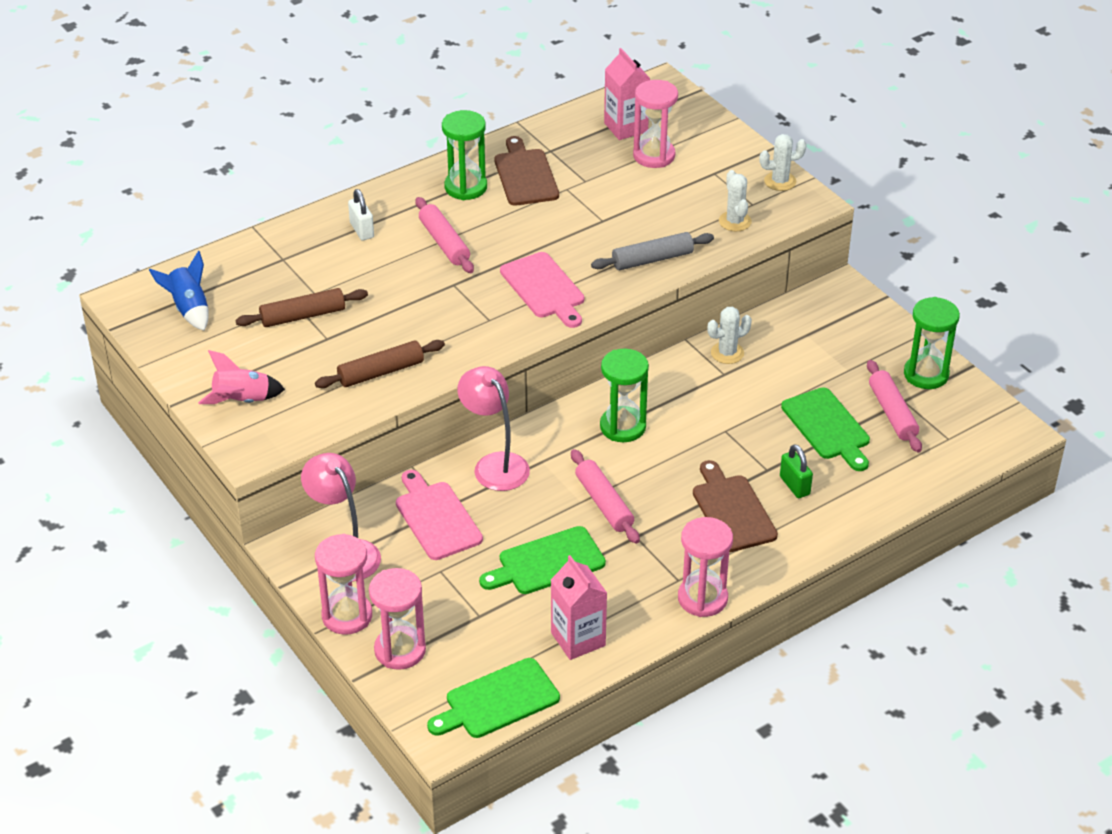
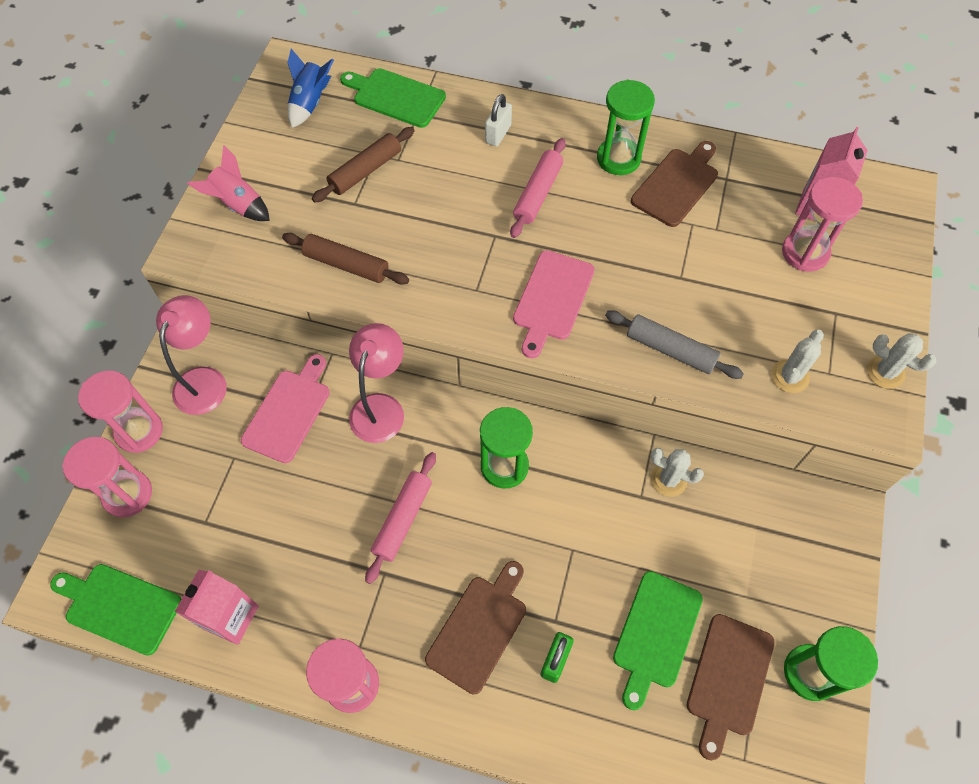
camera: 50 degrees right, 20 degrees up
brown rolling pin [236,288,368,327] -> brown rolling pin turned 75 degrees counterclockwise [312,127,415,203]
green cutting board [479,526,606,594] -> green cutting board moved to [340,68,446,128]
pink rolling pin [867,360,922,452] -> brown cutting board [687,614,775,761]

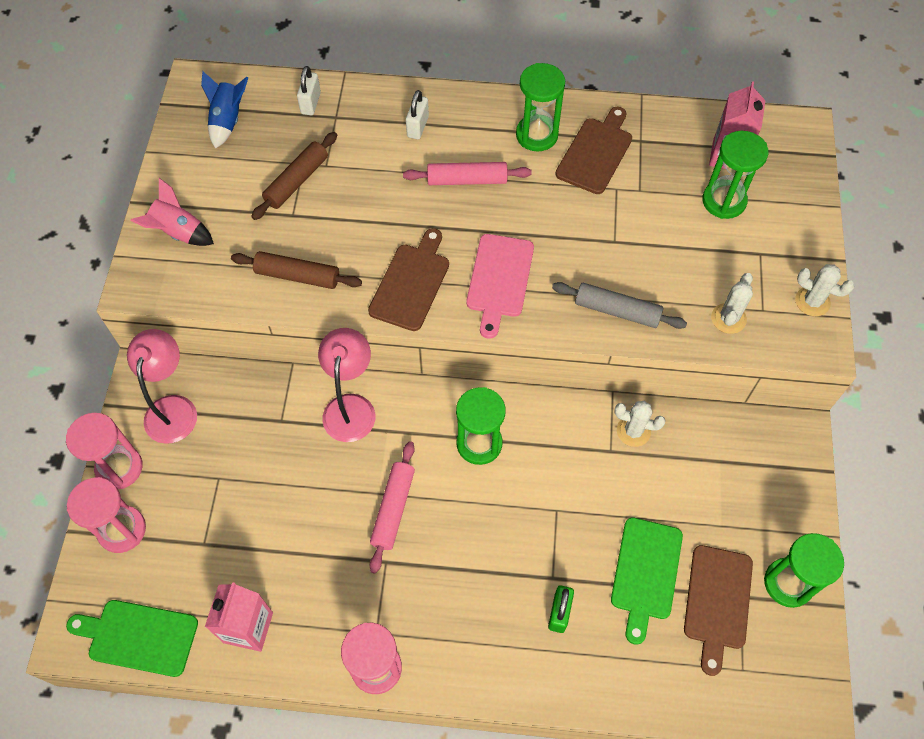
camera: 10 degrees left, 0 degrees up
pink cutting board [241,354,330,463] -> none
green cutting board [340,68,446,128] -> white padlock [297,66,321,115]
brown cutting board [425,561,526,694] -> brown cutting board moved to [368,228,449,331]
pink rolling pin [510,138,565,238] -> pink rolling pin turned 75 degrees clockwise [403,162,532,185]
pink hourglass [782,177,863,272] -> green hourglass [702,131,768,219]

